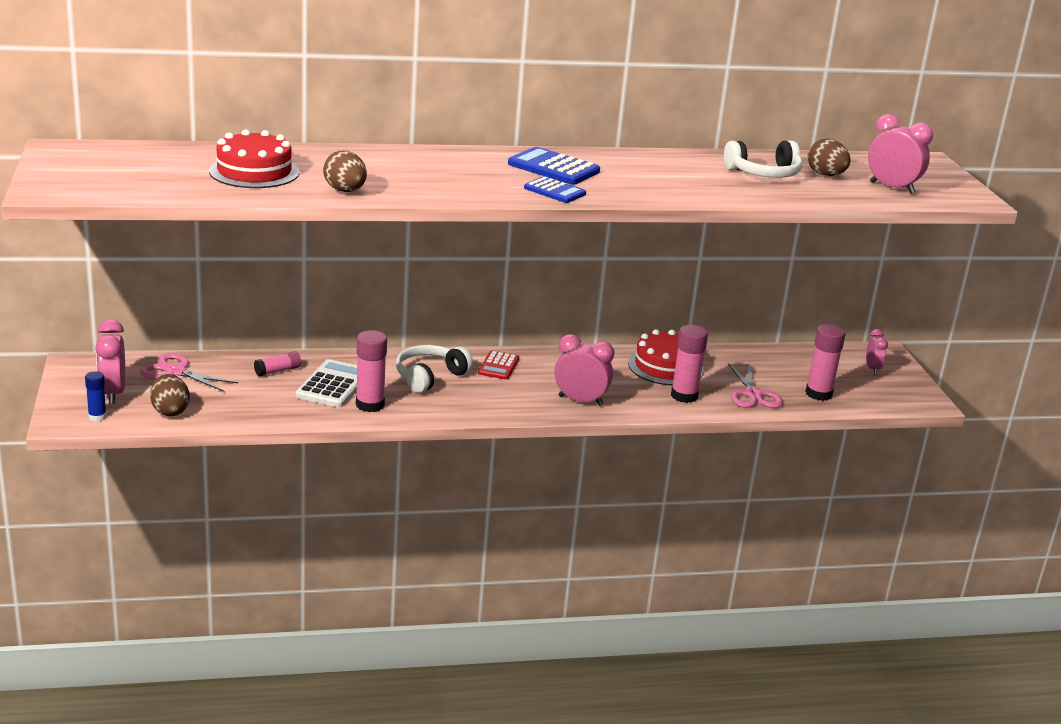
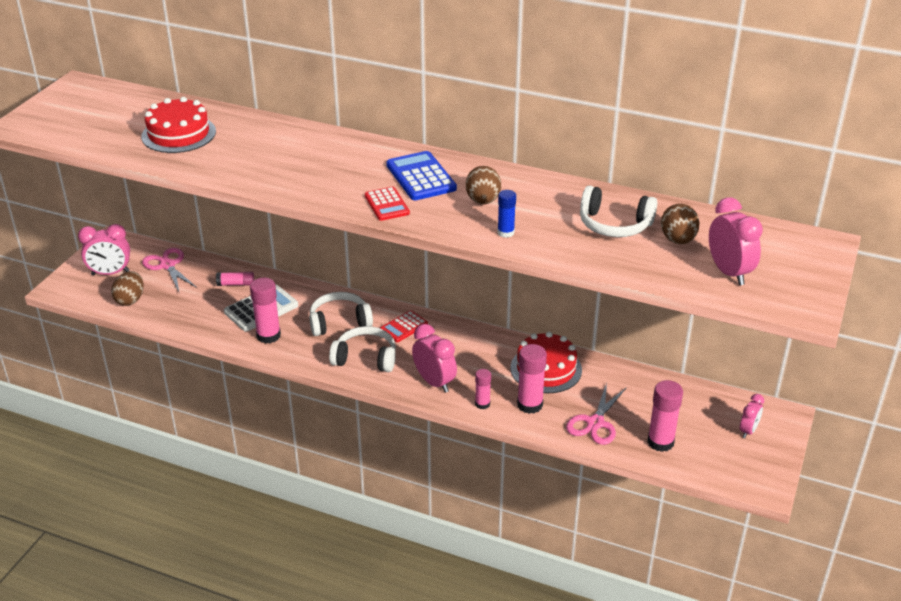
camera: 35 degrees right, 10 degrees up
blue glue stick [85,371,107,421] -> blue glue stick moved to [497,190,516,238]
pink clock [95,319,125,404] -> pink clock turned 120 degrees counterclockwise [78,224,130,275]
brown egg [323,151,367,192] -> brown egg moved to [466,166,501,205]
blue calculator [524,176,586,203] -> red calculator [365,187,410,221]
none -> white headphones [329,326,396,372]
none -> pink glue stick [475,369,491,409]

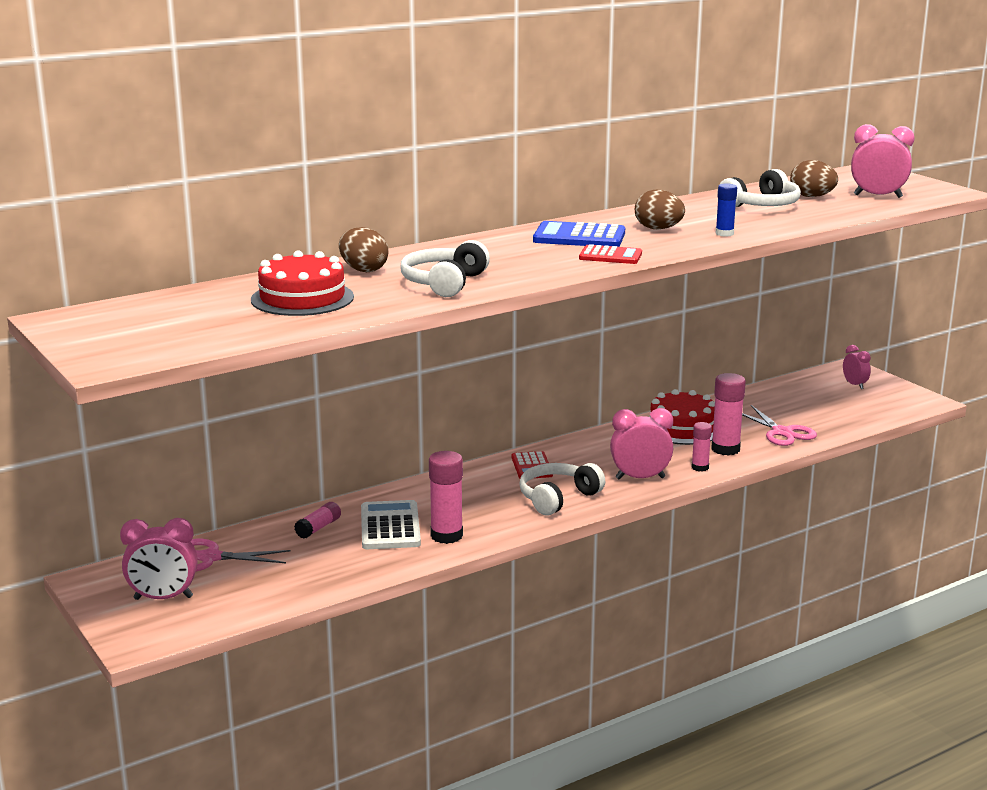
camera: 55 degrees left, 15 degrees down
pink clock [78,224,130,275] -> pink clock turned 60 degrees clockwise [120,518,198,600]
brown egg [111,271,144,306] -> brown egg moved to [339,227,389,272]
white headphones [309,292,373,336] -> white headphones moved to [401,240,490,297]
pink glue stick [647,380,683,452] -> none

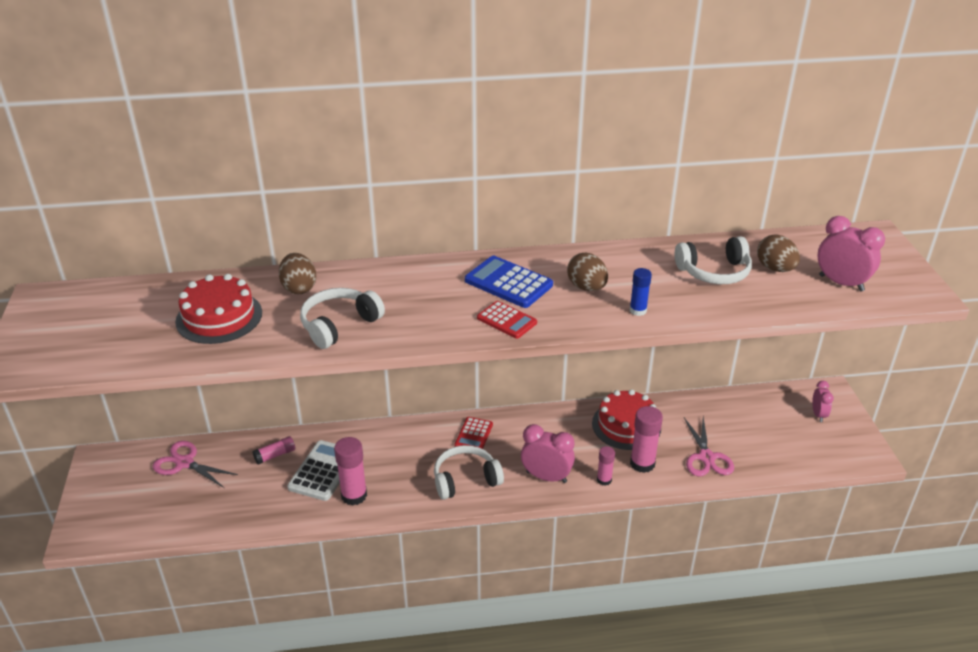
camera: 25 degrees right, 15 degrees up
pink clock [120,518,198,600] -> none

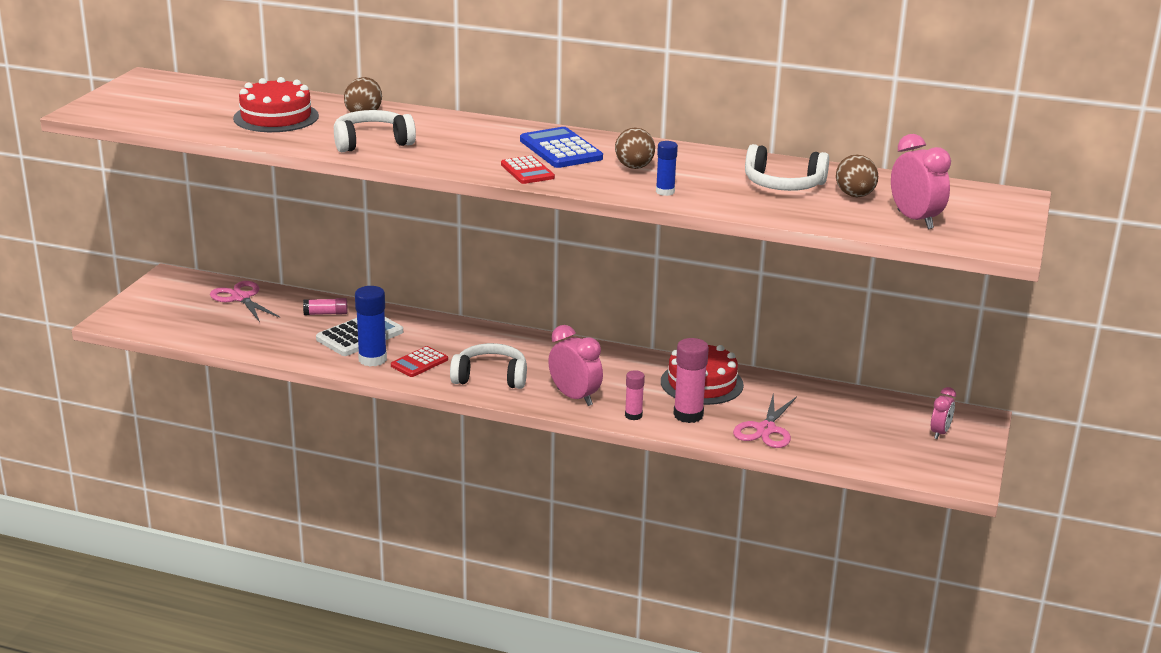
camera: 25 degrees right, 10 degrees down
pink glue stick [334,437,367,506] -> blue glue stick [355,286,387,367]
red calculator [455,417,493,449] -> red calculator moved to [391,346,448,377]

